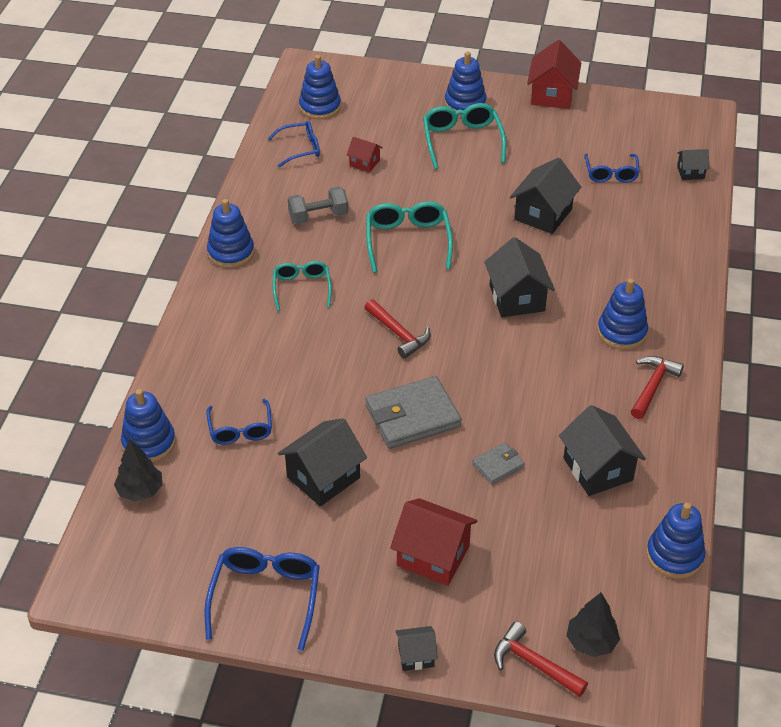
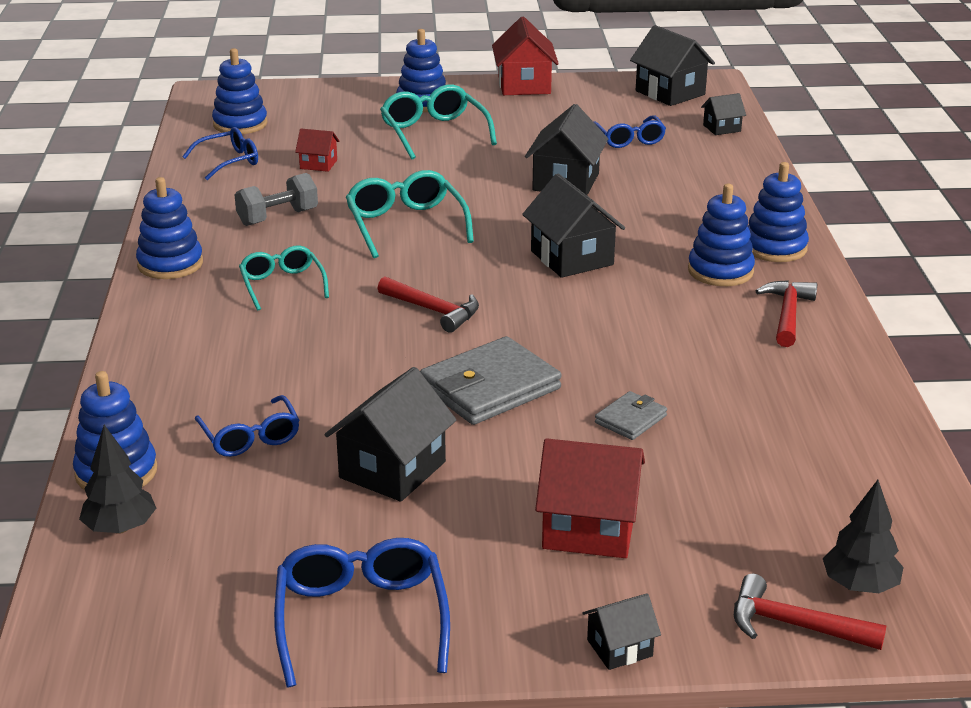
camera: 15 degrees left, 15 degrees down
black house [559,405,646,496] -> black house moved to [630,25,715,106]
blue stacking toy [646,502,706,579] -> blue stacking toy moved to [747,162,809,262]

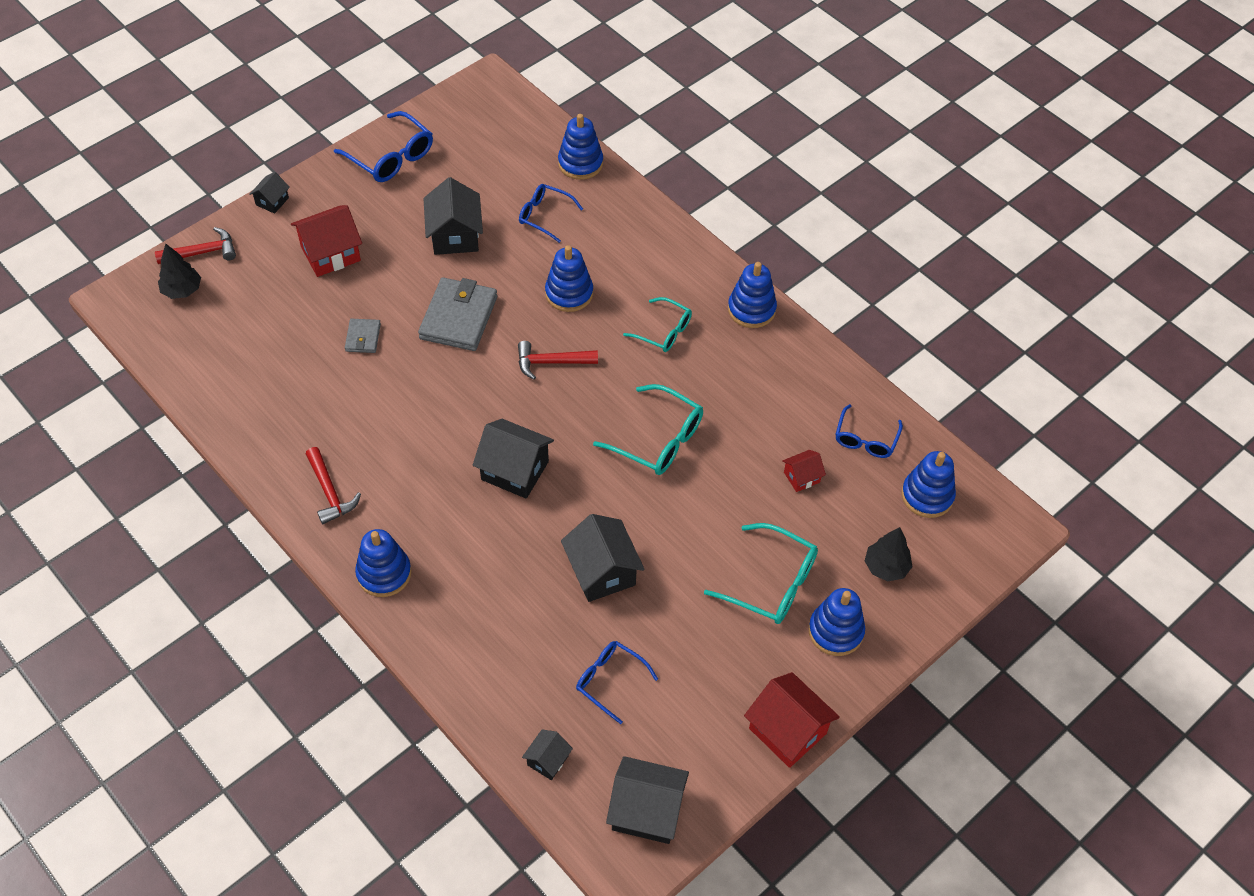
camera: 140 degrees right, 25 degrees up
black tree [79,425,156,534] -> black tree moved to [865,527,912,581]
grey dumbbell [235,173,318,226] -> none
blue stacking toy [688,184,755,286] -> blue stacking toy moved to [545,245,593,312]

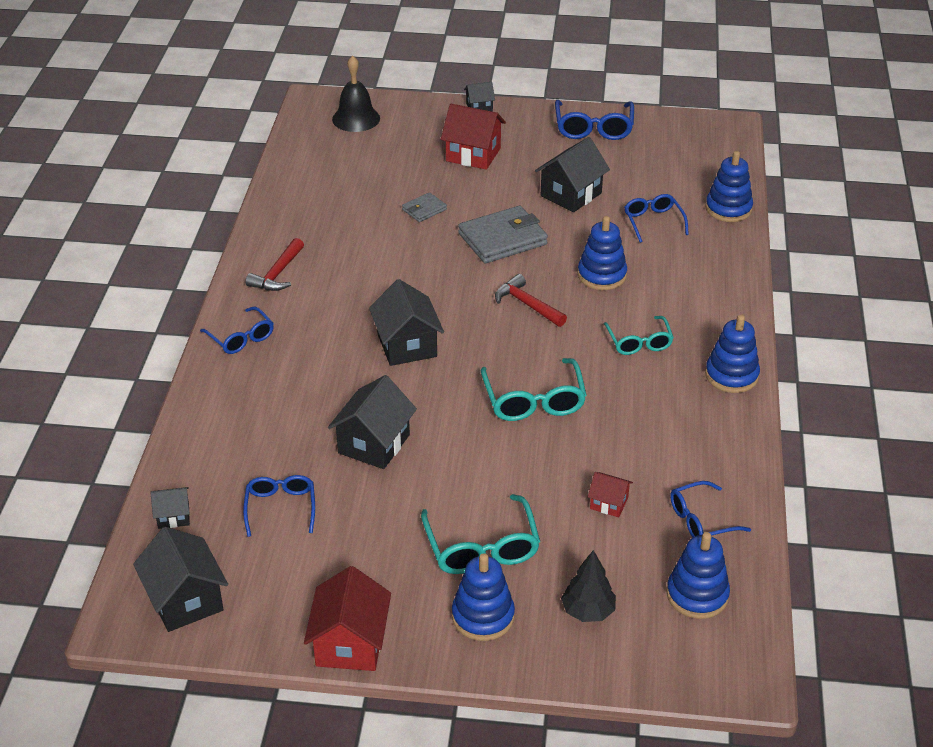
camera: 50 degrees right, 15 degrees down
red hammer [155,227,236,264] -> none
black tree [158,243,201,299] -> black bell [332,55,380,132]
blue stacking toy [355,529,411,597] -> blue glasses [200,306,274,354]

